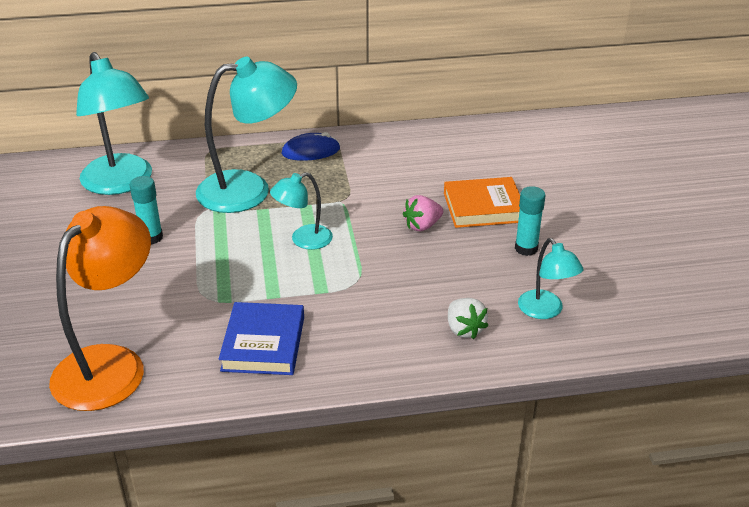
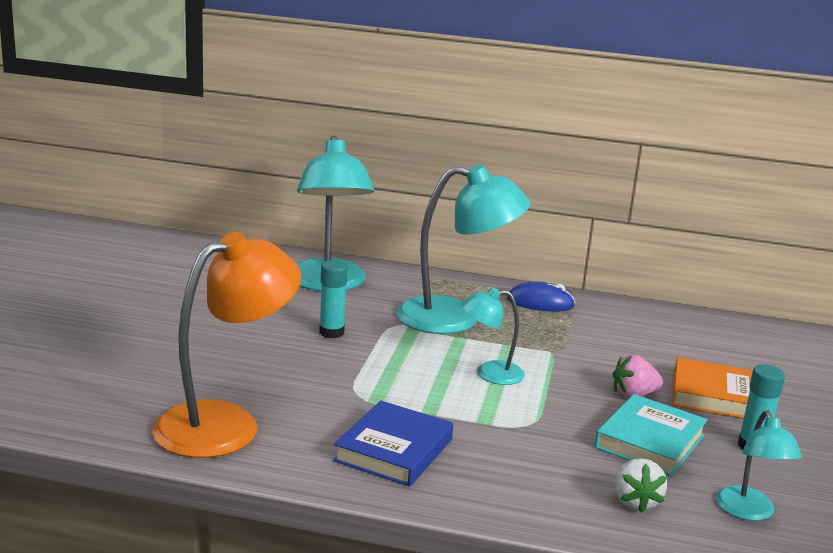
camera: 20 degrees right, 15 degrees down
none -> turquoise book [595,394,708,476]

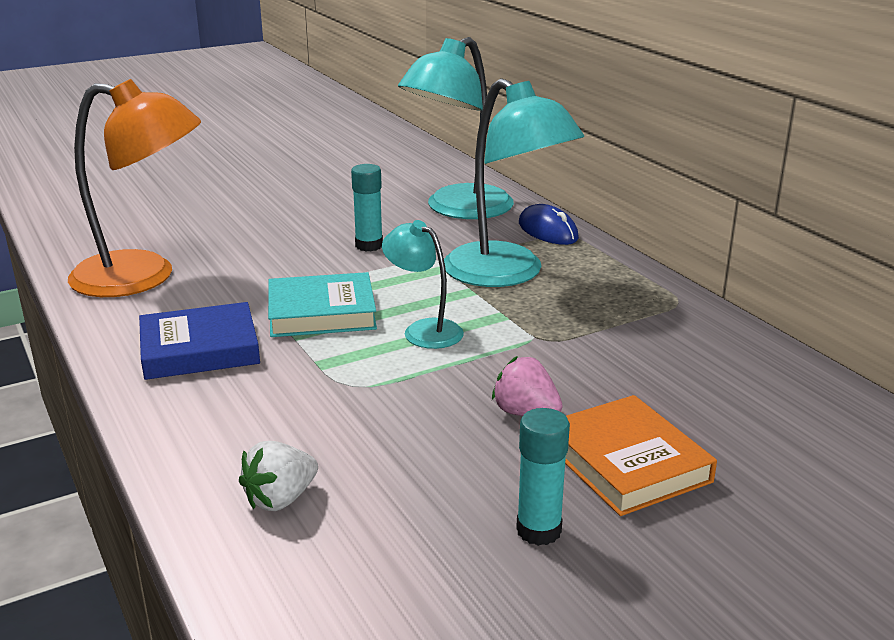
camera: 50 degrees right, 5 degrees up
blue mouse [507,282,575,312] -> blue mouse moved to [519,204,579,245]
turquoise book [595,394,708,476] -> turquoise book moved to [268,272,377,337]
turquoise lamp [716,410,802,521] -> none

